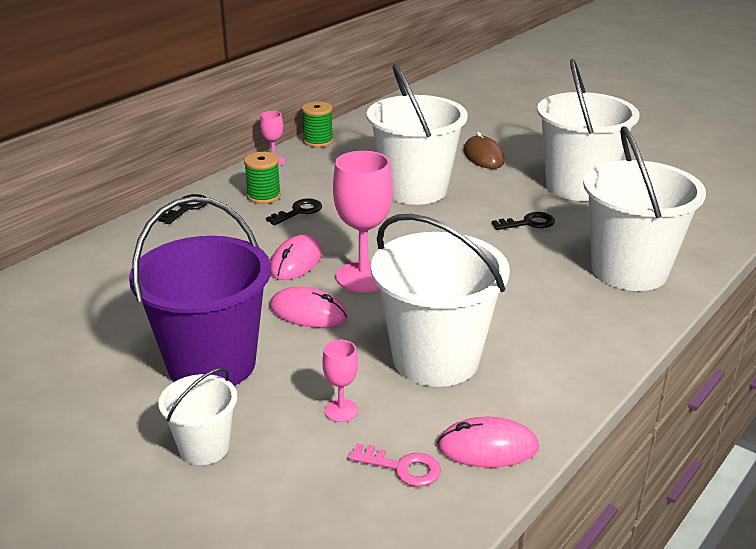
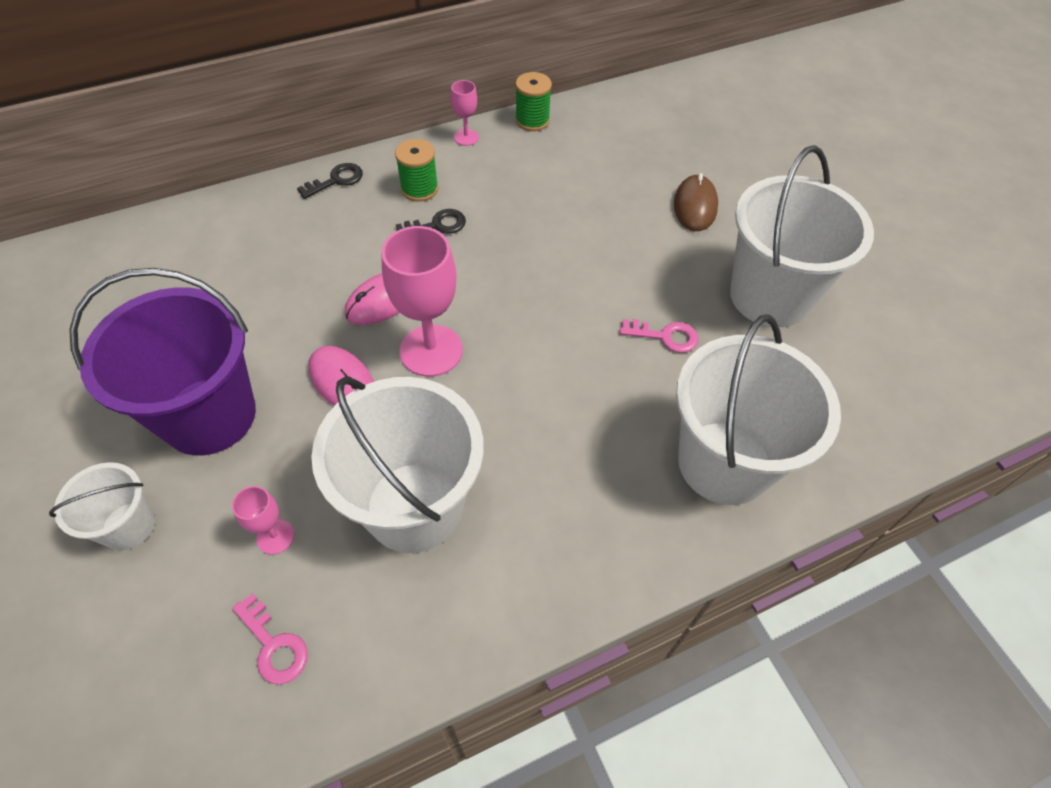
camera: 25 degrees right, 25 degrees up
white bucket [367,64,468,205] -> none
pink mouse [437,417,539,467] -> none
black key [492,212,555,230] -> pink key [620,319,699,353]

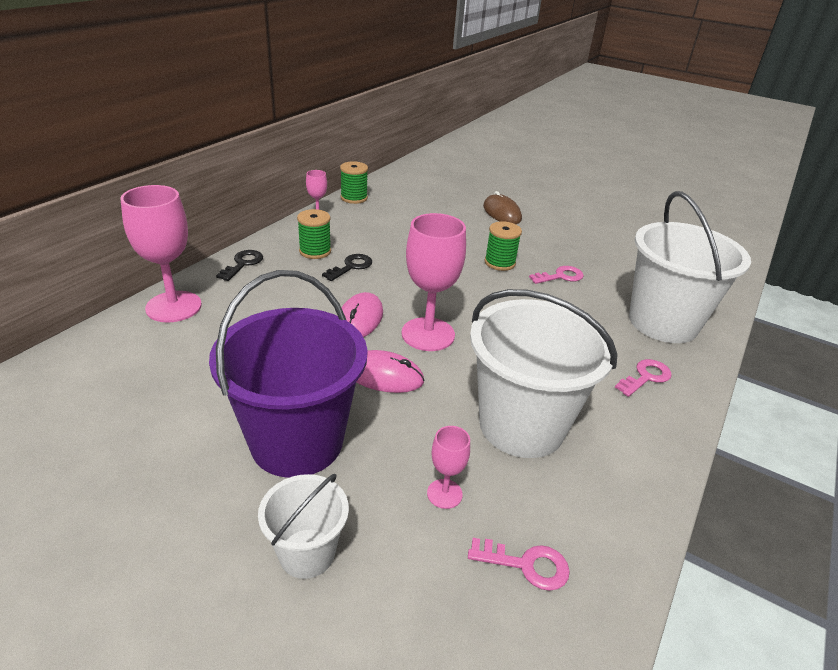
camera: 35 degrees left, 20 degrees down
white bucket [730,145,874,327] -> none
none -> pink goblet [120,185,202,322]
none -> green spool [485,221,522,271]
none -> pink key [615,359,672,397]

